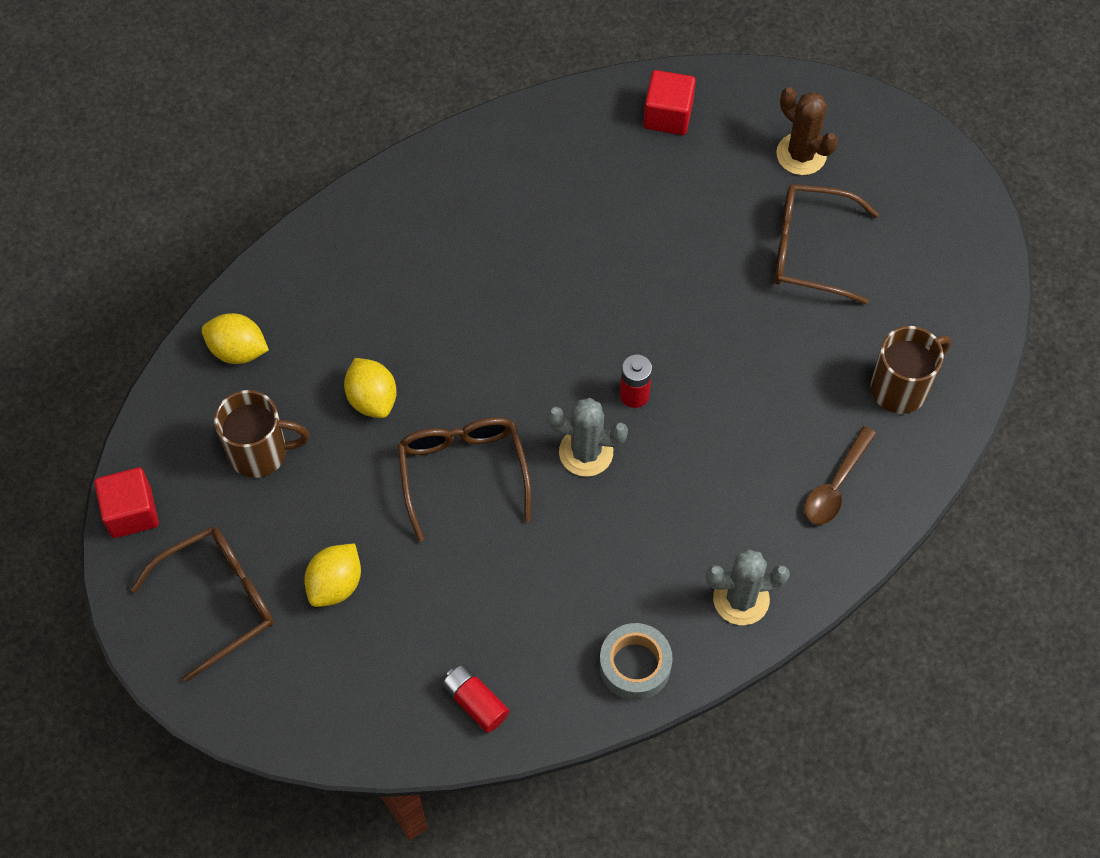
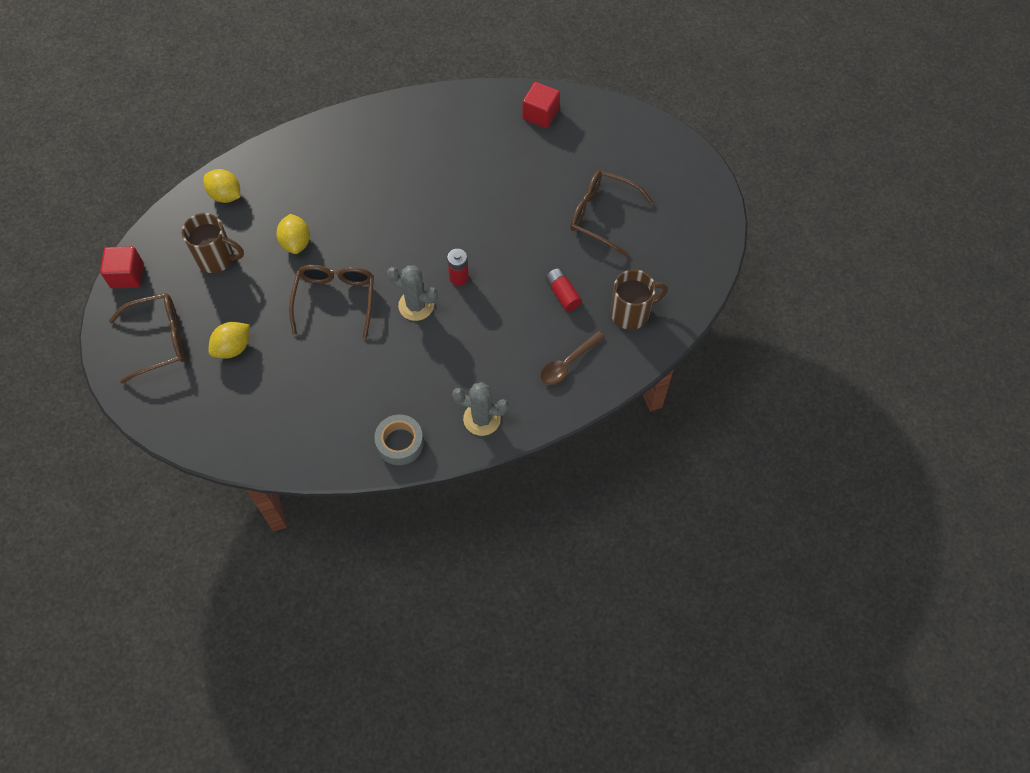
camera: 15 degrees right, 0 degrees up
red battery [442,664,509,733] -> red battery moved to [545,268,582,311]
brown cactus [776,87,838,175] -> none

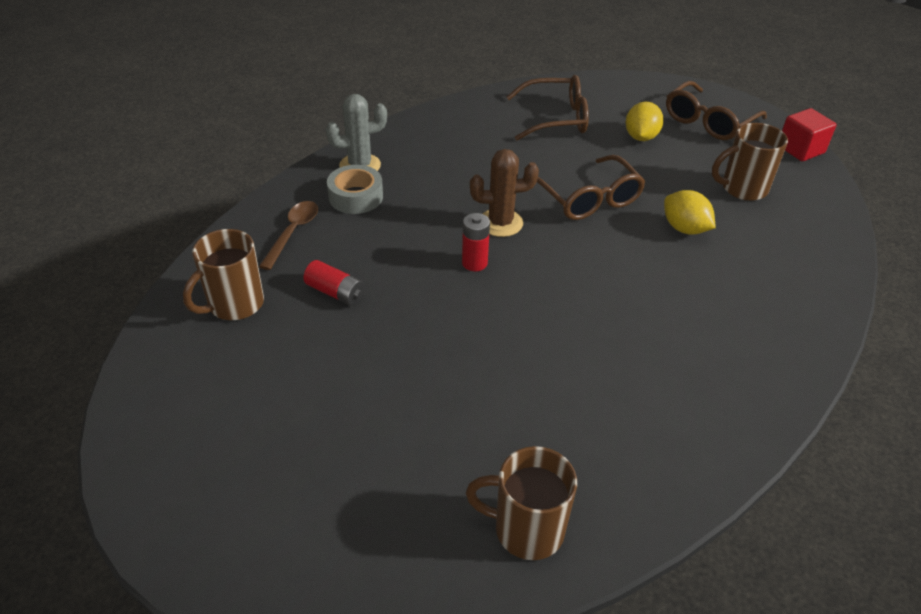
camera: 150 degrees right, 20 degrees down
yellow lemon [204,169,240,203] -> none
grey tape [374,414,424,465] -> grey tape moved to [327,165,383,214]
grey cactus [387,265,438,321] -> brown cactus [470,149,539,237]
red cube [522,82,560,128] -> brown mug [466,446,577,560]
brown glasses [570,170,654,257] -> brown glasses moved to [507,75,589,141]

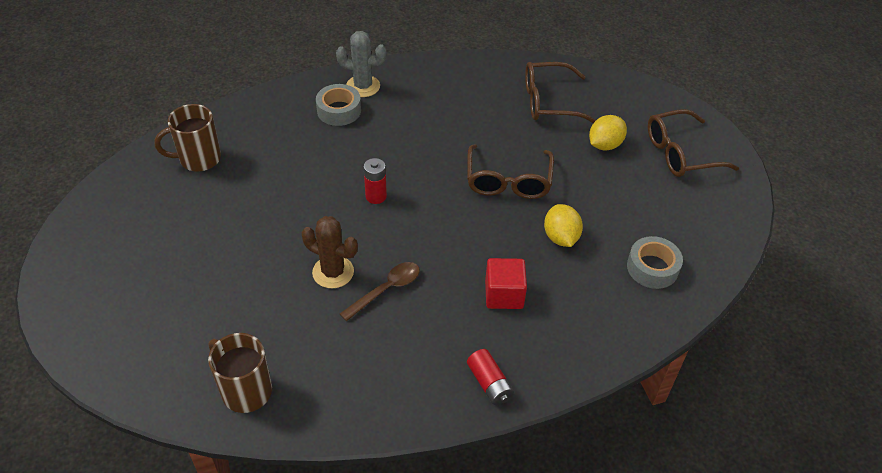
camera: 30 degrees right, 5 degrees up
brown spoon [259,201,318,270] -> brown spoon moved to [340,262,420,321]
red battery [303,260,365,306] -> red battery moved to [467,349,514,405]
brown cactus [470,149,539,237] -> brown cactus moved to [301,216,358,288]
brown glasses [507,75,589,141] -> brown glasses turned 150 degrees clockwise [525,62,596,123]
brown mug [712,123,788,201] -> none
red cube [782,108,836,161] -> red cube moved to [485,258,527,309]
none -> grey tape [627,236,683,289]

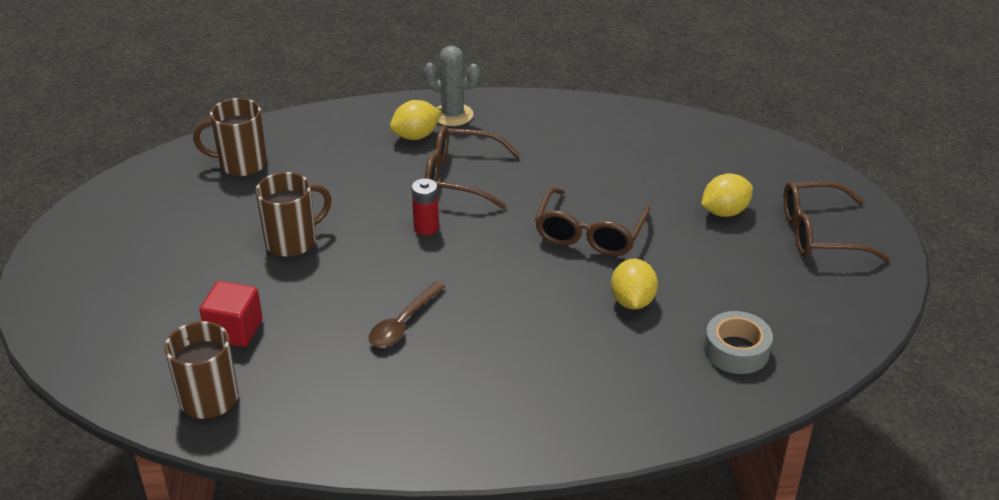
camera: 15 degrees right, 10 degrees down
brown cactus [301,216,358,288] -> none
grey tape [316,84,361,126] -> yellow lemon [390,100,441,140]
brown spoon [340,262,420,321] -> brown spoon turned 150 degrees clockwise [369,282,445,347]
red battery [467,349,514,405] -> none
red cube [485,258,527,309] -> red cube moved to [199,281,263,347]
brown glasses [525,62,596,123] -> brown glasses moved to [425,125,521,209]
none -> brown mug [255,172,332,257]

